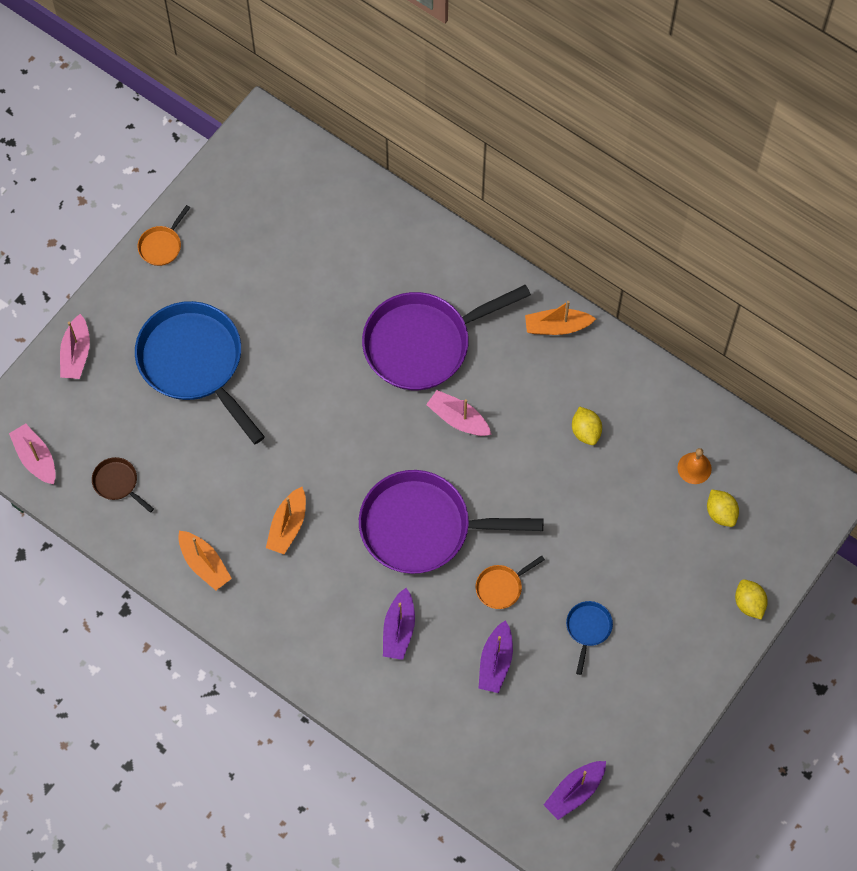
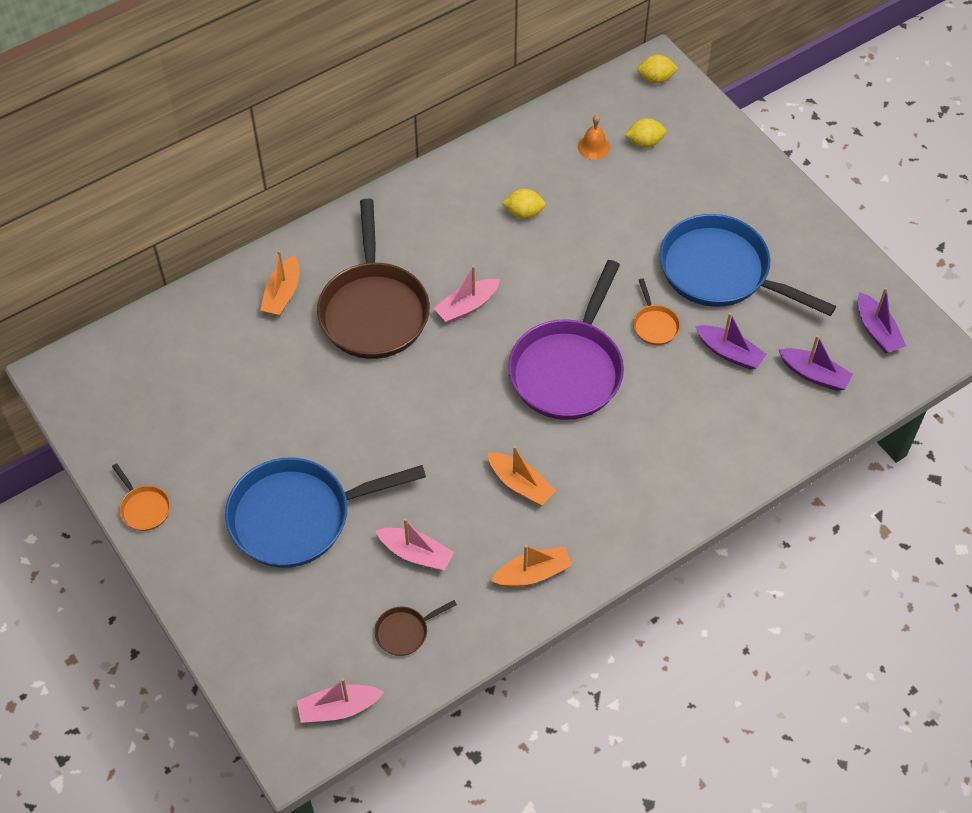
camera: 70 degrees left, 10 degrees down
pink boat [60,314,90,379] -> pink boat moved to [375,518,454,571]
purple pan [362,285,531,390] -> brown pan [317,199,430,359]
purple boat [383,588,415,660] -> purple boat moved to [779,335,853,391]
orange boat [525,301,596,335] -> orange boat moved to [260,250,299,316]
blue pan [566,601,613,675] -> blue pan [660,214,836,316], size x2.40
yellow lemon [735,579,768,620] -> yellow lemon moved to [638,55,678,84]

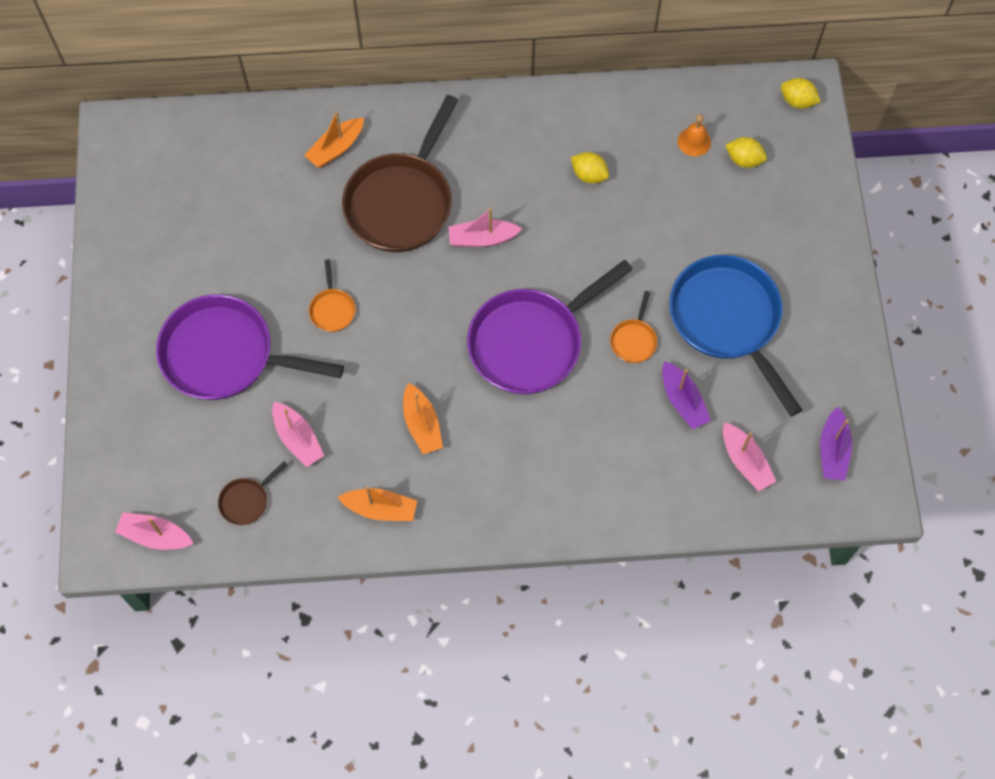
camera: 30 degrees right, 10 degrees up
orange pan [112,463,170,531] -> orange pan moved to [309,259,356,332]
blue pan [225,457,426,568] -> purple pan [156,294,344,400]
brown pan [374,600,457,656] -> brown pan turned 45 degrees counterclockwise [218,461,288,525]
purple boat [779,335,853,391] -> pink boat [723,422,776,491]

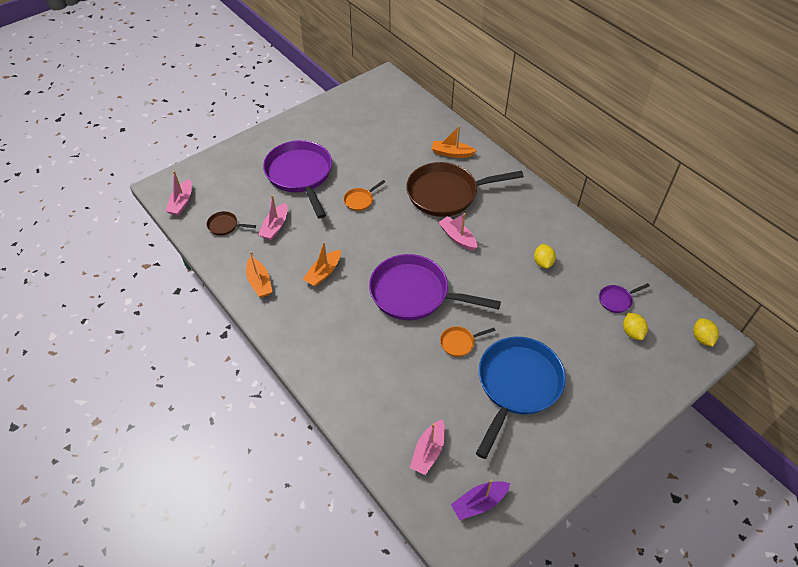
camera: 55 degrees right, 15 degrees down
pink boat [115,512,194,550] -> pink boat turned 150 degrees counterclockwise [165,171,192,215]
purple boat [662,361,711,430] -> none
orange bell [678,114,711,156] -> purple pan [599,283,650,313]

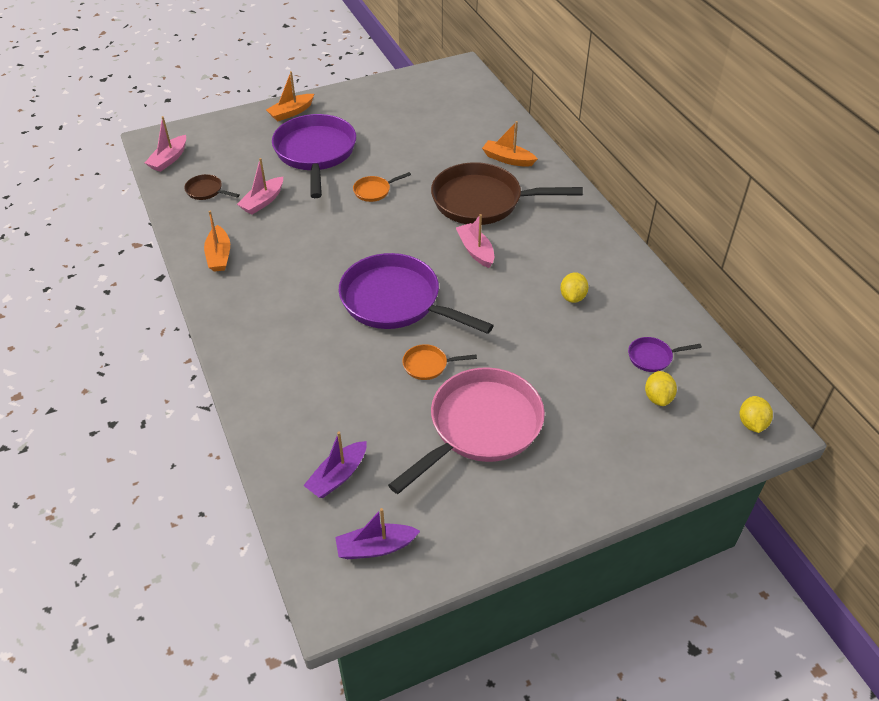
camera: 15 degrees right, 5 degrees down
orange boat [303,242,341,287] -> orange boat moved to [266,71,314,121]
pink boat [410,420,445,475] -> purple boat [303,431,367,498]
blue pan [476,337,566,459] -> pink pan [388,367,545,494]

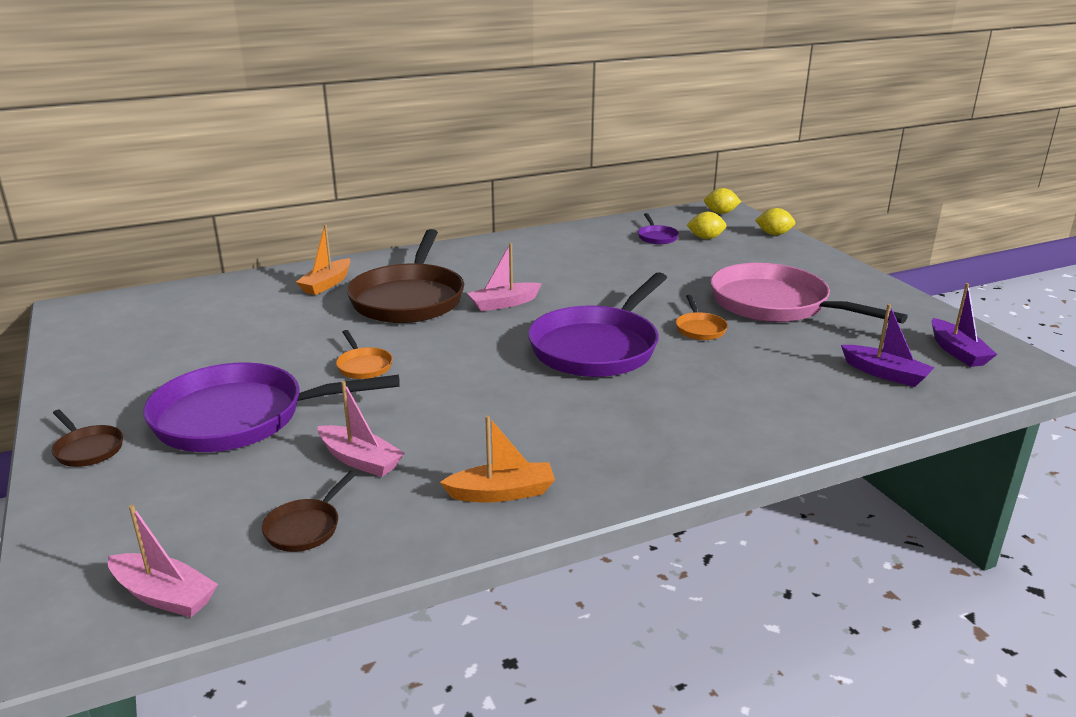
camera: 90 degrees left, 20 degrees down
orange boat [266,71,314,121] -> brown pan [52,410,123,467]
yellow lemon [560,272,589,303] -> yellow lemon moved to [755,208,795,235]

